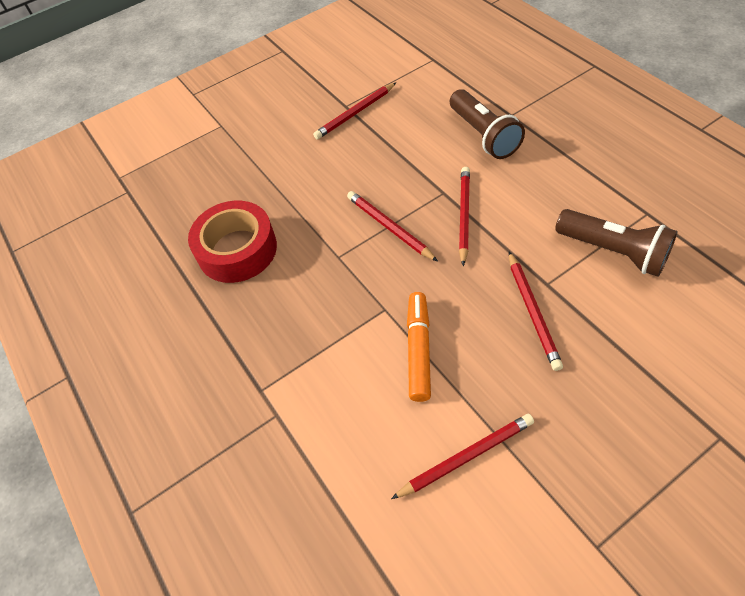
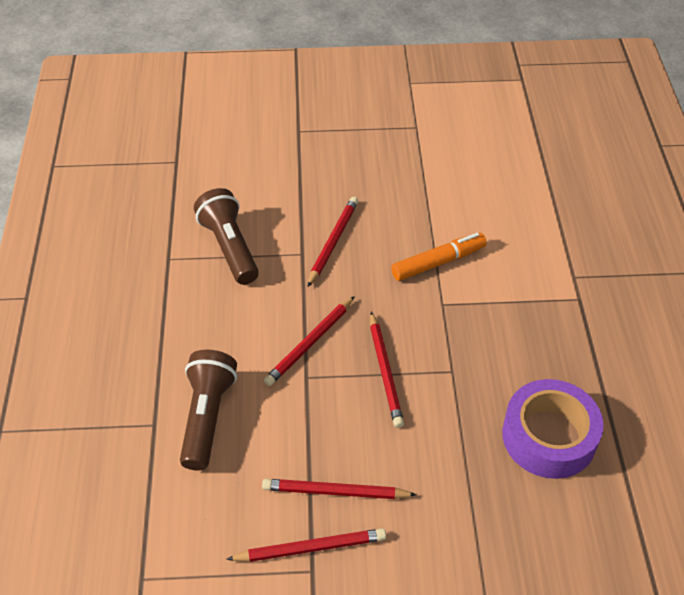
camera: 155 degrees left, 5 degrees down
red tape [188,201,277,283] -> purple tape [502,379,604,479]
red pencil [391,414,534,499] -> red pencil moved to [262,479,417,499]
orange marker [407,292,431,402] -> orange marker turned 150 degrees counterclockwise [391,233,487,281]

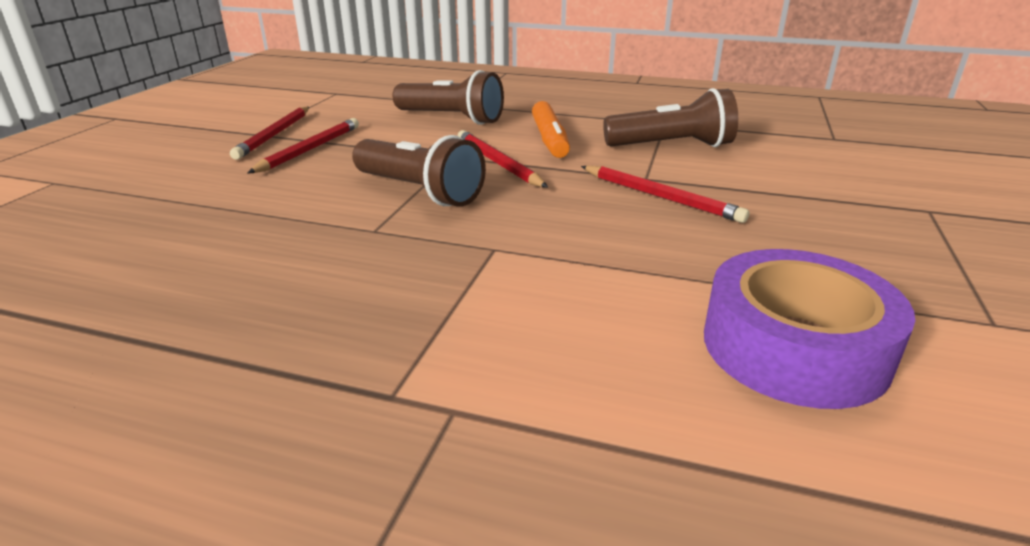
camera: 110 degrees right, 20 degrees down
red pencil [370,312,404,428] -> brown flashlight [352,135,486,207]
orange marker [391,233,487,281] -> orange marker moved to [532,101,570,158]
purple tape [502,379,604,479] -> purple tape moved to [704,249,916,409]

